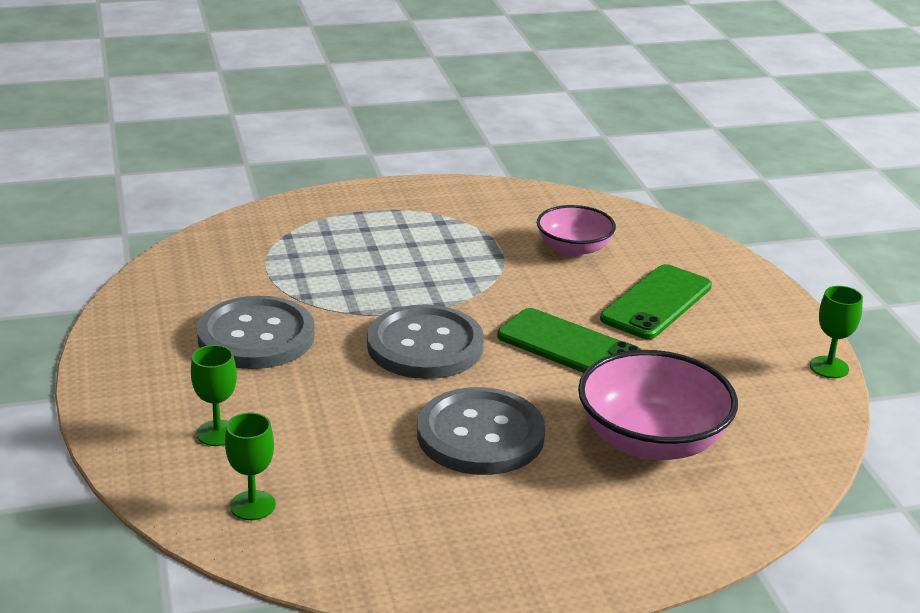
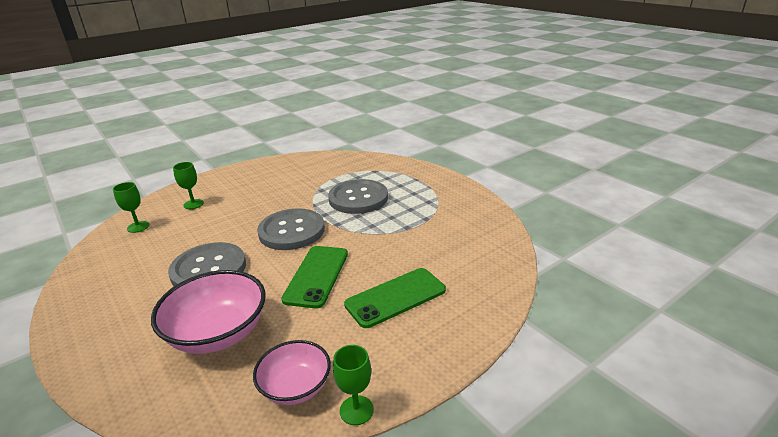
camera: 70 degrees right, 0 degrees up
grey button [197,296,315,369] -> grey button moved to [328,179,388,214]
pink bowl [537,205,616,257] -> pink bowl moved to [253,340,331,405]
green phone [600,264,712,339] -> green phone turned 45 degrees counterclockwise [344,268,446,328]

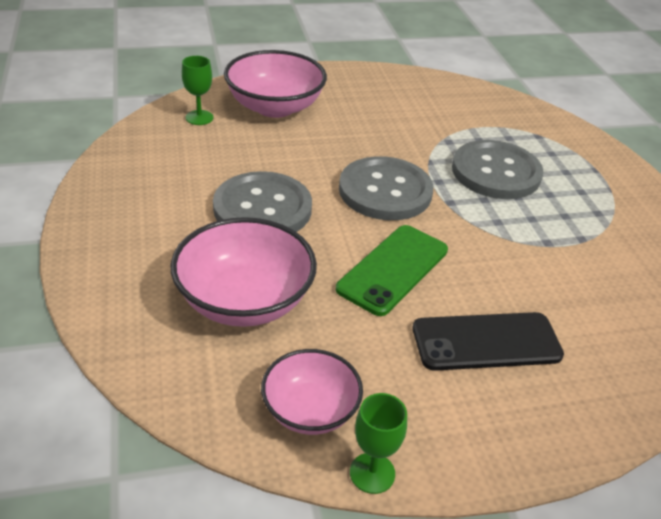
camera: 20 degrees right, 10 degrees up
green goblet [173,162,204,209] -> pink bowl [224,50,327,118]
green phone [344,268,446,328] -> black phone [413,312,564,371]

